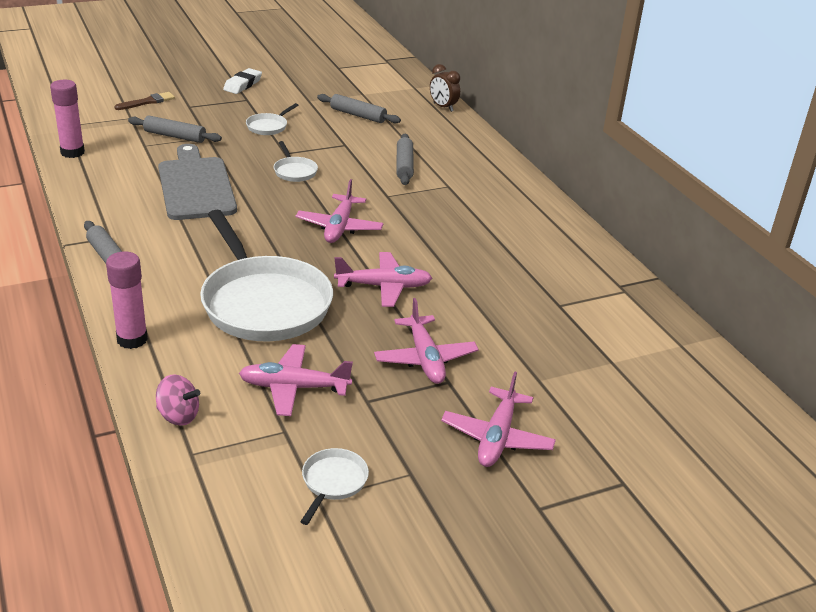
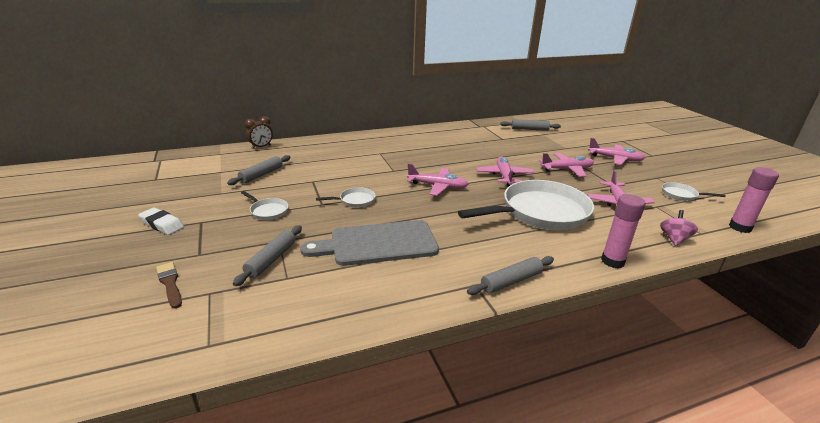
camera: 85 degrees left, 5 degrees down
pink glue stick [50,80,85,158] -> pink glue stick moved to [729,167,779,233]
grey rolling pin [396,134,414,185] -> grey rolling pin moved to [500,119,561,131]

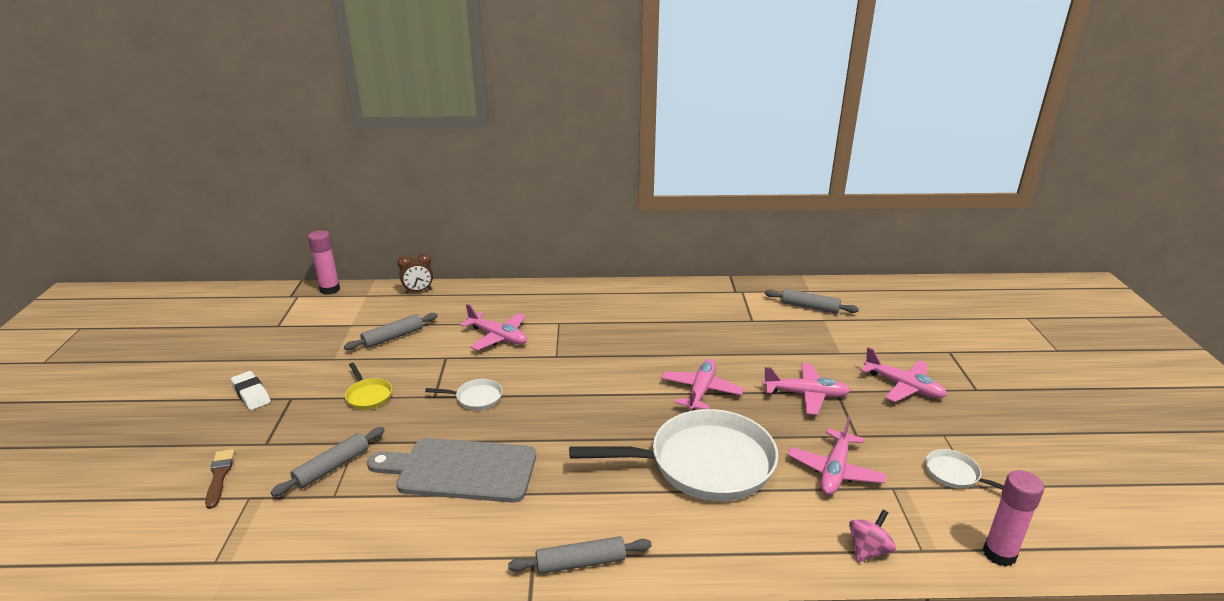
camera: 20 degrees right, 0 degrees up
white pan [241,191,288,220] -> yellow pan [345,363,392,410]
pink plane [407,163,468,196] -> pink plane moved to [460,304,527,350]
pink glue stick [601,194,645,268] -> pink glue stick moved to [308,230,340,295]

